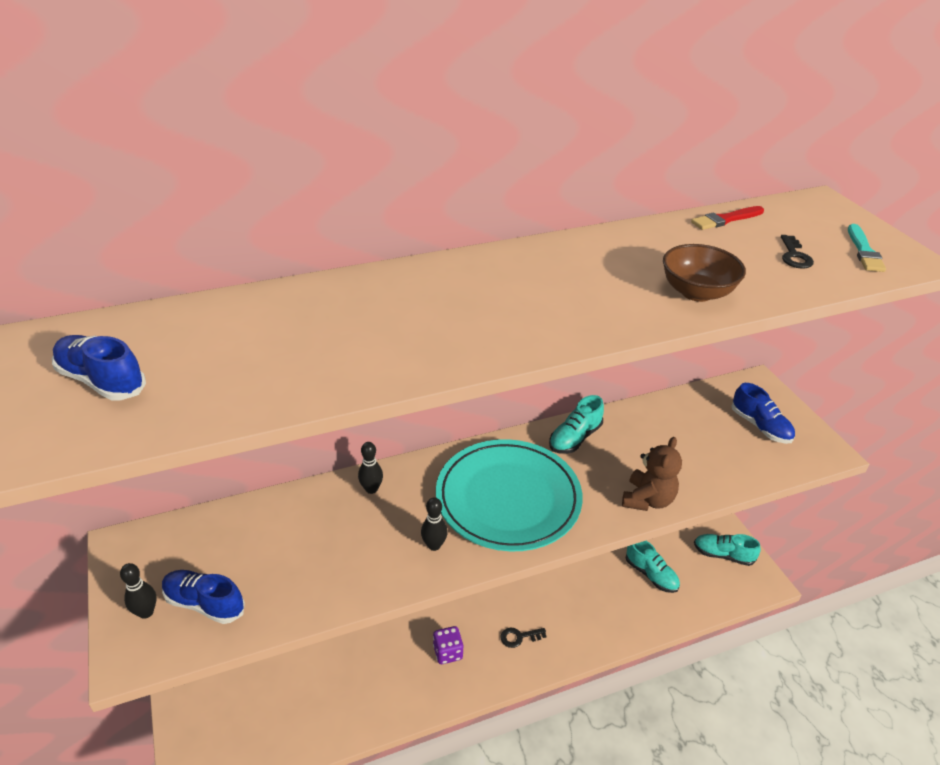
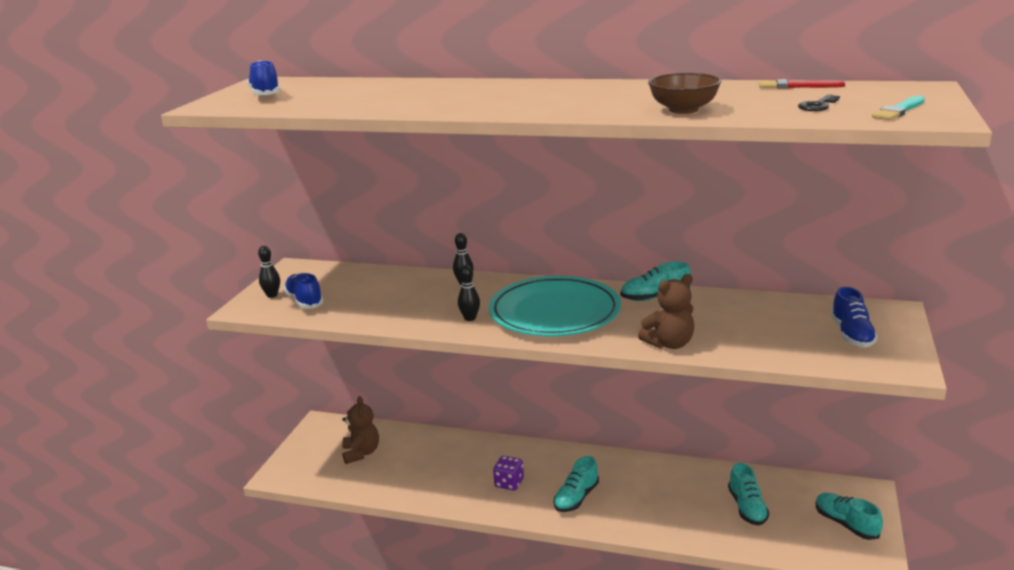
camera: 40 degrees right, 15 degrees down
black key [500,628,547,648] -> turquoise shoe [554,456,599,512]
none -> brown teddy bear [342,396,379,464]

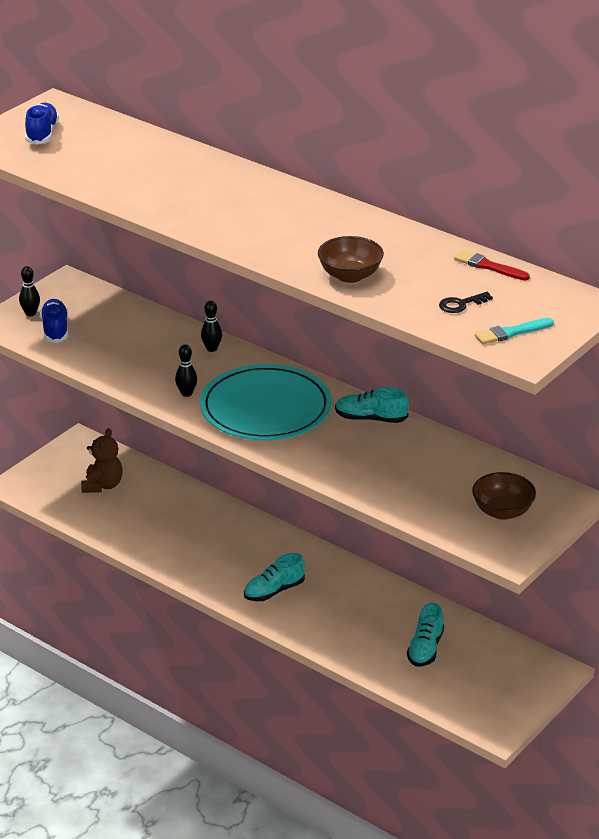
camera: 20 degrees right, 10 degrees up
purple dice [493,456,524,490] -> none
brown teddy bear [638,274,694,349] -> none
turquoise shoe [816,493,883,540] -> none
blue shoe [831,287,878,348] -> brown bowl [472,472,536,520]

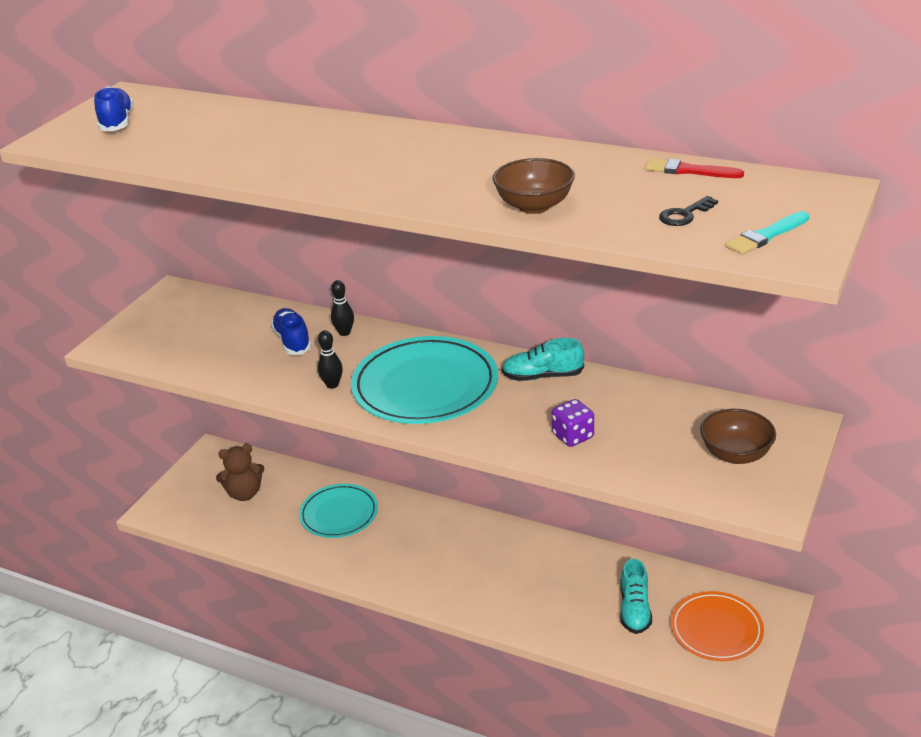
camera: 10 degrees left, 0 degrees up
black bowling pin [19,266,40,316] -> none
blue shoe [40,299,68,343] -> blue shoe moved to [271,308,312,355]
brown teddy bear [81,428,123,493] -> brown teddy bear turned 75 degrees clockwise [216,444,264,501]
turquoise shoe [244,553,305,601] -> none
none -> turquoise plate [299,484,378,538]
none -> purple dice [552,399,594,447]
none -> orange plate [671,591,764,661]

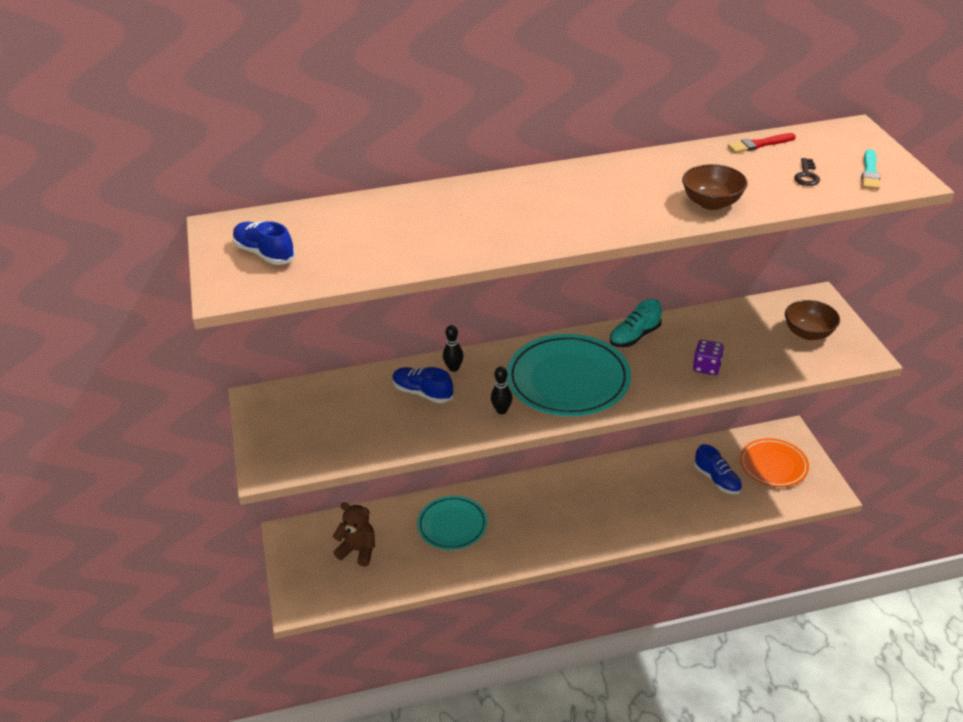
camera: 40 degrees left, 5 degrees up
brown teddy bear [216,444,264,501] -> brown teddy bear turned 105 degrees counterclockwise [333,502,375,566]
turquoise shoe [620,559,652,634] -> blue shoe [694,444,742,495]

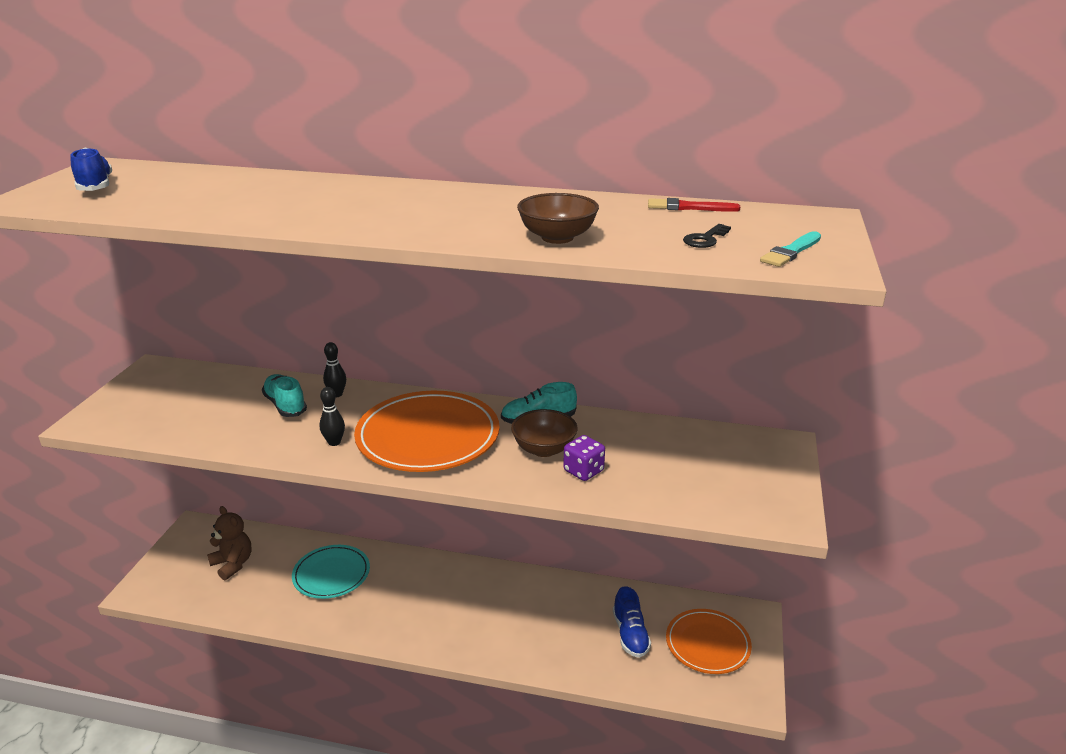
camera: 25 degrees right, 10 degrees down
blue shoe [392,367,453,403] -> turquoise shoe [262,374,307,417]
turquoise plate [507,334,631,416] -> orange plate [354,391,500,472]
brown bowl [785,300,840,340] -> brown bowl moved to [511,409,578,457]

